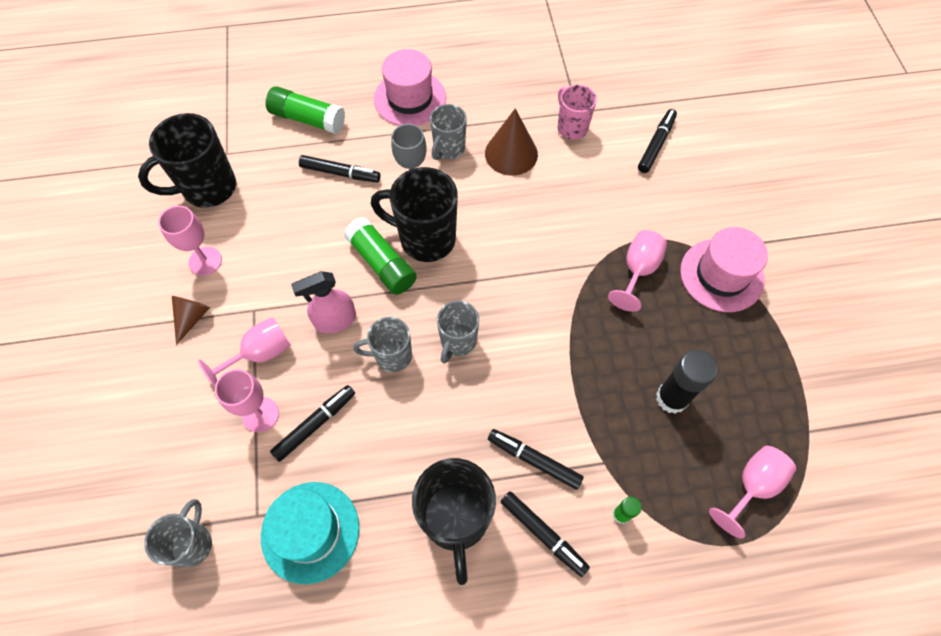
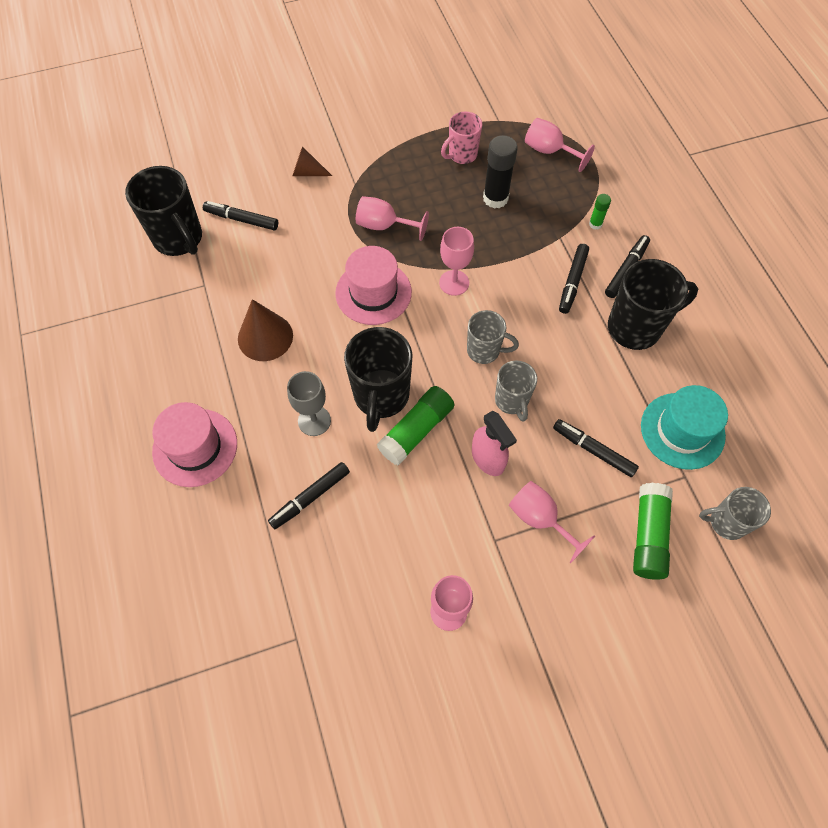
camera: 100 degrees left, 0 degrees up
black mug [138,113,236,208] -> black mug moved to [125,166,202,256]
brown cone [172,296,210,345] -> brown cone moved to [292,146,332,176]
pink goblet [215,369,279,432] -> pink goblet moved to [439,227,474,296]
green glue stick [266,86,345,134] -> green glue stick moved to [633,483,673,580]
black marker [299,155,381,182] -> black marker turned 135 degrees counterclockwise [268,462,350,529]
grey mug [430,104,467,160] -> none
pink mug [558,85,597,140] -> pink mug moved to [441,111,482,164]
pink hat [680,227,768,312] -> pink hat moved to [335,246,412,325]

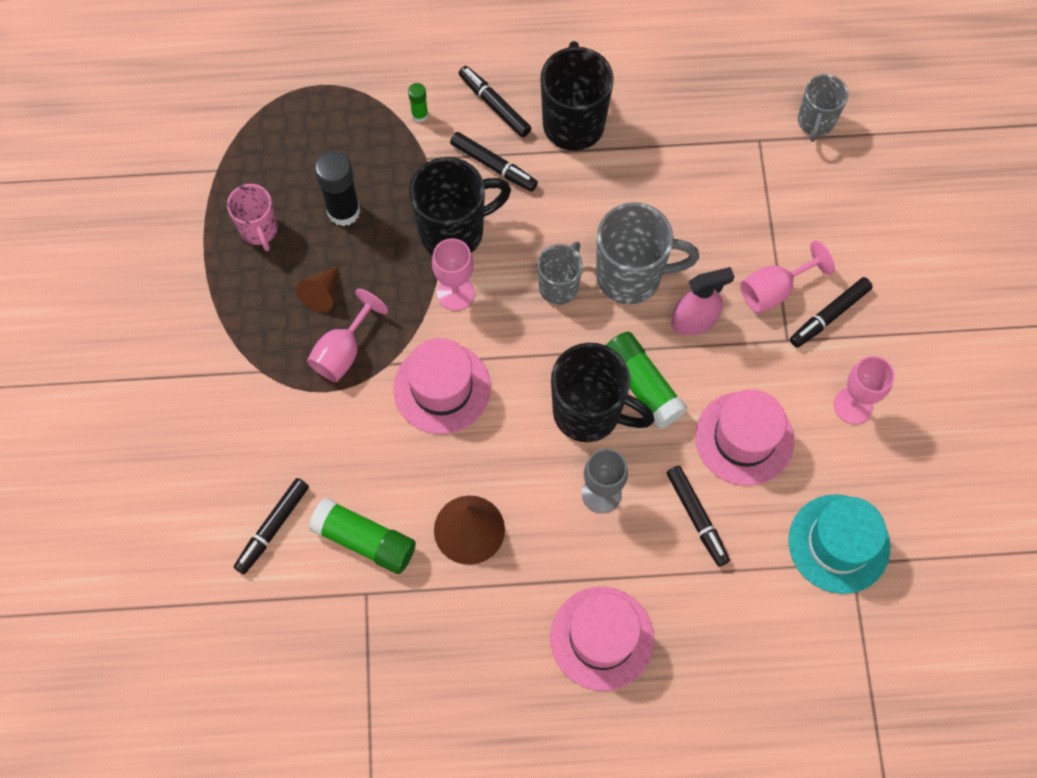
camera: 75 degrees left, 5 degrees up
black mug [125,166,202,256] -> black mug moved to [409,157,511,255]
brown cone [292,146,332,176] -> brown cone moved to [296,266,338,313]
grey mug [495,361,537,422] -> grey mug [596,202,699,304], size x1.65
pink goblet [525,118,595,172] -> none
black marker [553,419,639,477] -> black marker moved to [790,277,873,348]
green glue stick [633,483,673,580] -> green glue stick moved to [308,498,416,574]
turquoise hat [641,385,728,470] -> turquoise hat moved to [788,494,890,594]
none -> pink hat [695,389,794,486]

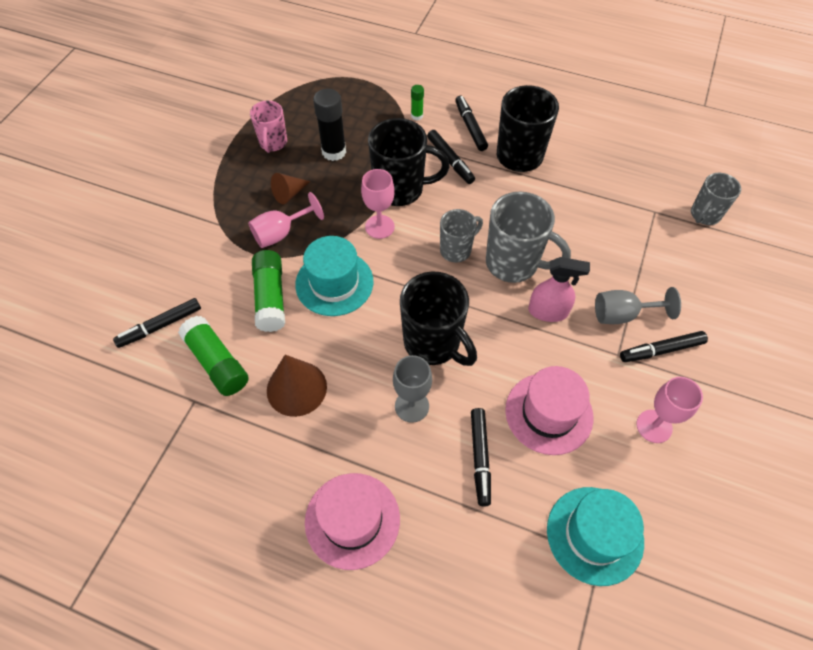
camera: 25 degrees right, 10 degrees down
pink hat [393,338,491,434] -> turquoise hat [295,236,374,316]
green glue stick [606,332,687,429] -> green glue stick moved to [252,250,285,332]
pink goblet [740,241,835,313] -> grey goblet [595,287,681,324]

